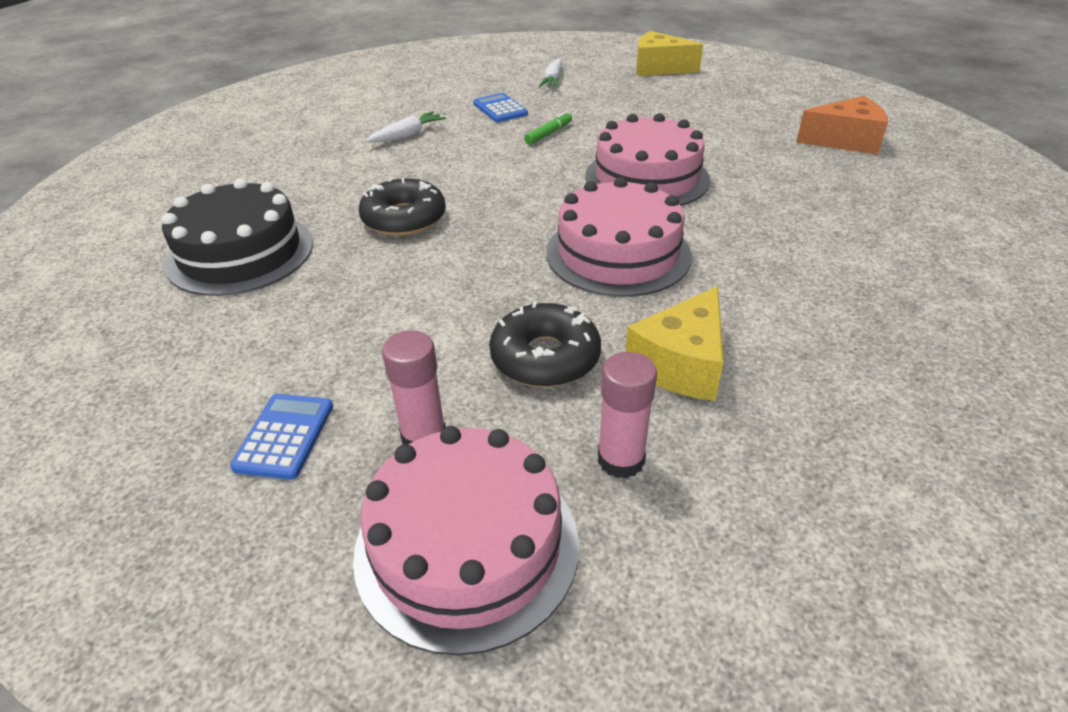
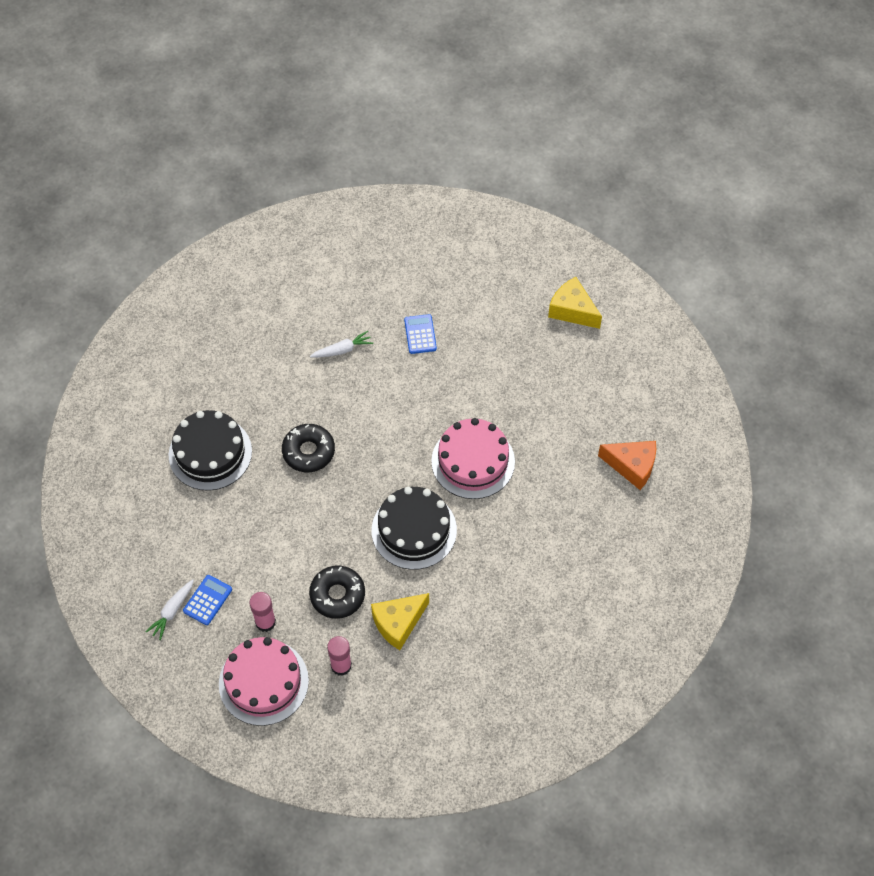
camera: 20 degrees right, 20 degrees up
green marker [524,112,572,145] -> none
white carrot [538,58,562,88] -> white carrot moved to [145,579,194,640]
pink cake [547,177,692,297] -> black cake [372,487,457,570]

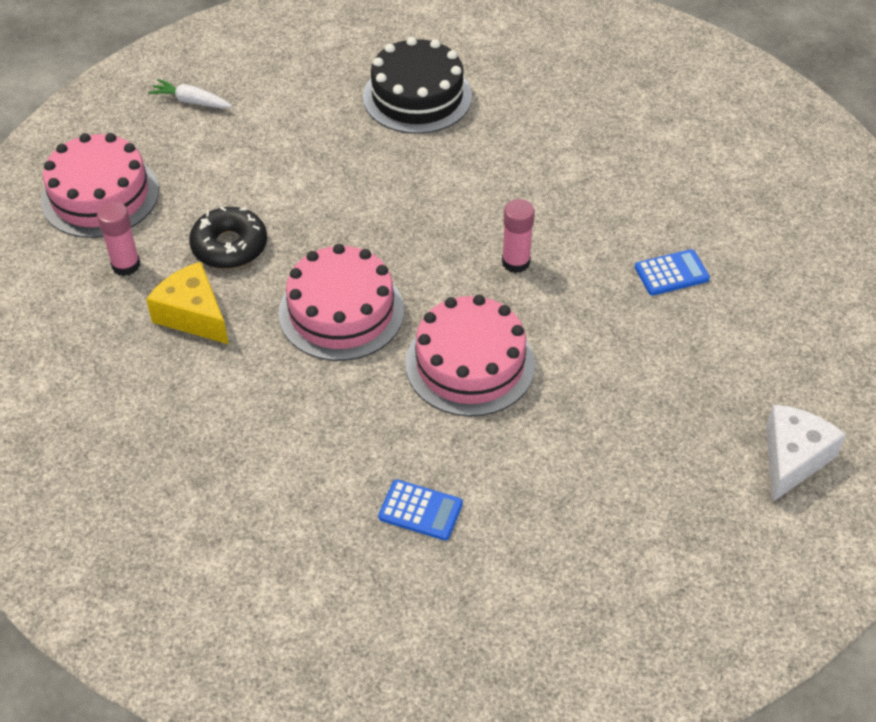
camera: 80 degrees right, 10 degrees down
blue calculator [183,575,232,625] -> blue calculator moved to [378,479,463,540]
pink glue stick [249,592,276,632] -> pink glue stick moved to [502,199,535,273]
black donut [282,424,335,473] -> none
white carrot [310,331,373,358] -> none
black cake [372,487,457,570] -> pink cake [278,244,404,361]
yellow cheese [548,277,602,329] -> white cheese [766,404,846,502]
orange cheese [598,441,656,490] -> none

